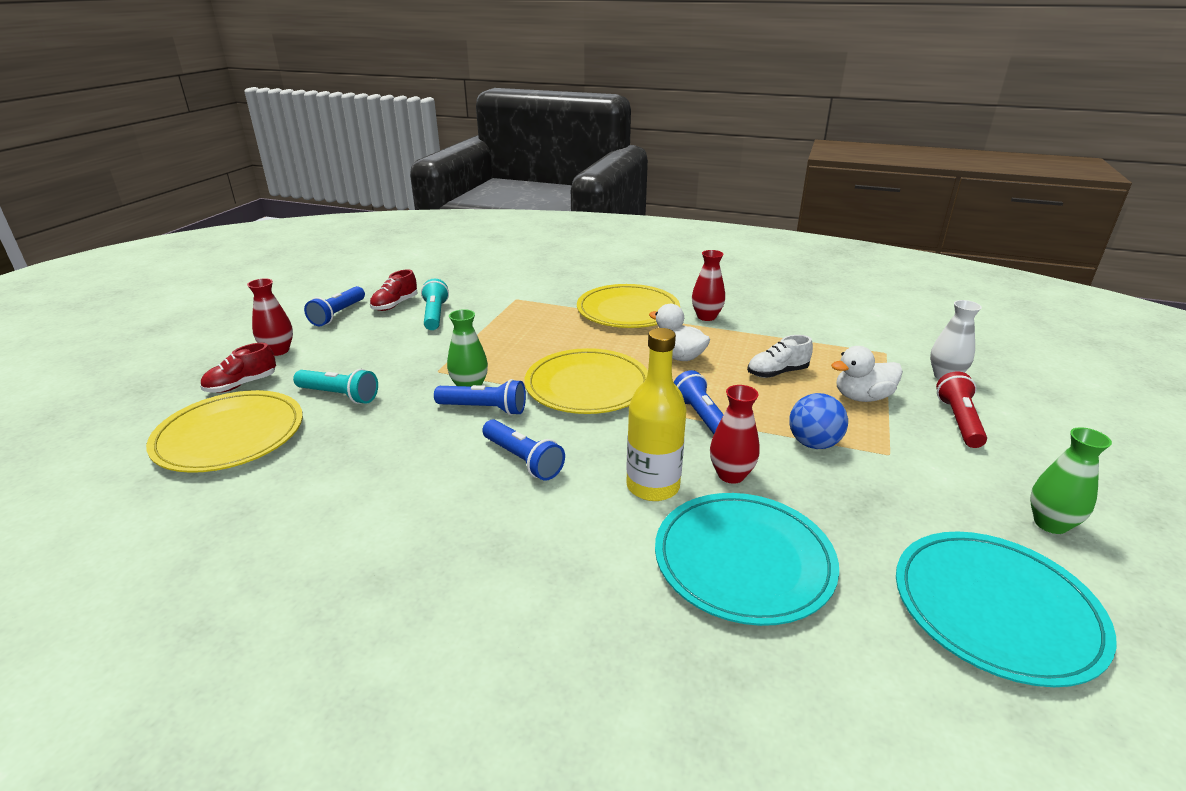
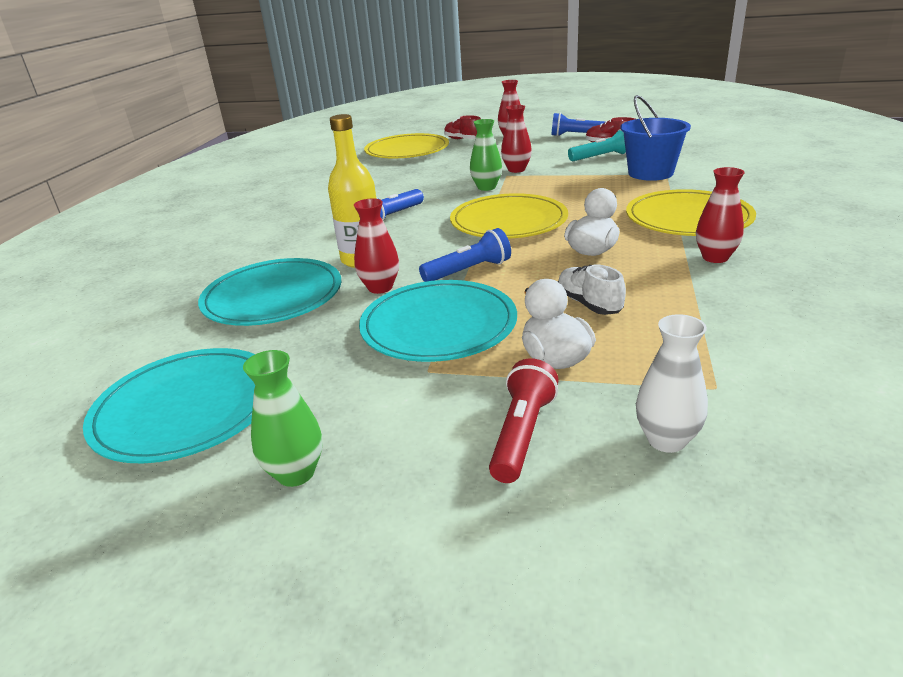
camera: 85 degrees right, 0 degrees up
turquoise flashlight [293,369,378,404] -> none
blue flashlight [434,379,526,415] -> none
blue ball [789,393,848,449] -> turquoise plate [359,280,517,362]
red flashlight [936,372,987,448] -> red flashlight turned 75 degrees counterclockwise [489,358,559,483]
none -> red vase [501,105,532,173]
none -> blue bucket [620,95,691,181]

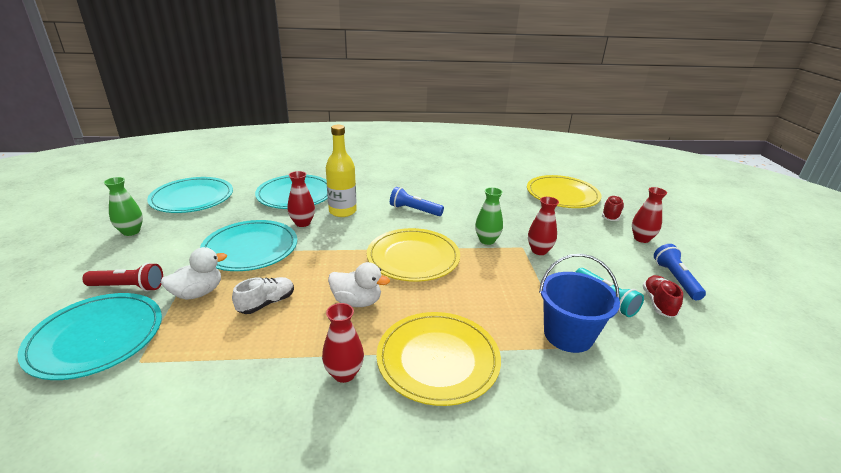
camera: 70 degrees right, 0 degrees up
blue flashlight [419,228,511,282] -> none
white vase [636,314,708,453] -> turquoise plate [17,293,162,380]

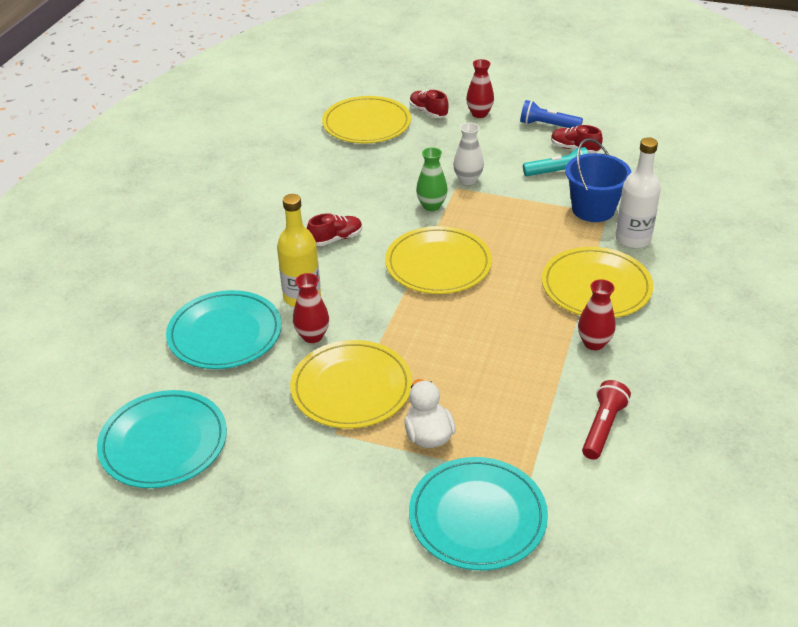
camera: 65 degrees left, 10 degrees up
red flashlight [82,263,163,292] -> red flashlight moved to [582,380,631,460]
green vase [104,177,143,236] -> none
turquoise plate [200,220,297,271] -> yellow plate [290,340,412,429]
white shoe [232,277,294,314] -> none
white duck [328,262,390,307] -> none
blue flashlight [390,187,444,216] -> red shoe [307,213,362,246]
red vase [528,197,559,255] -> white vase [453,122,484,185]
none -> white bottle [615,137,661,248]

